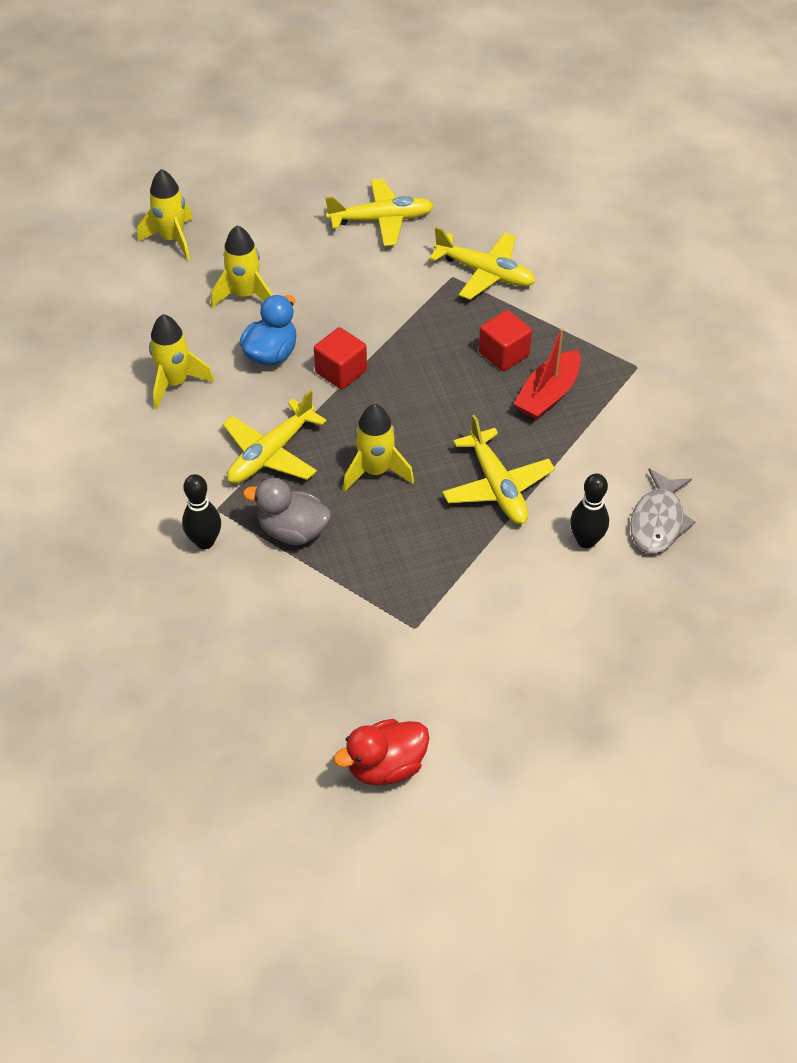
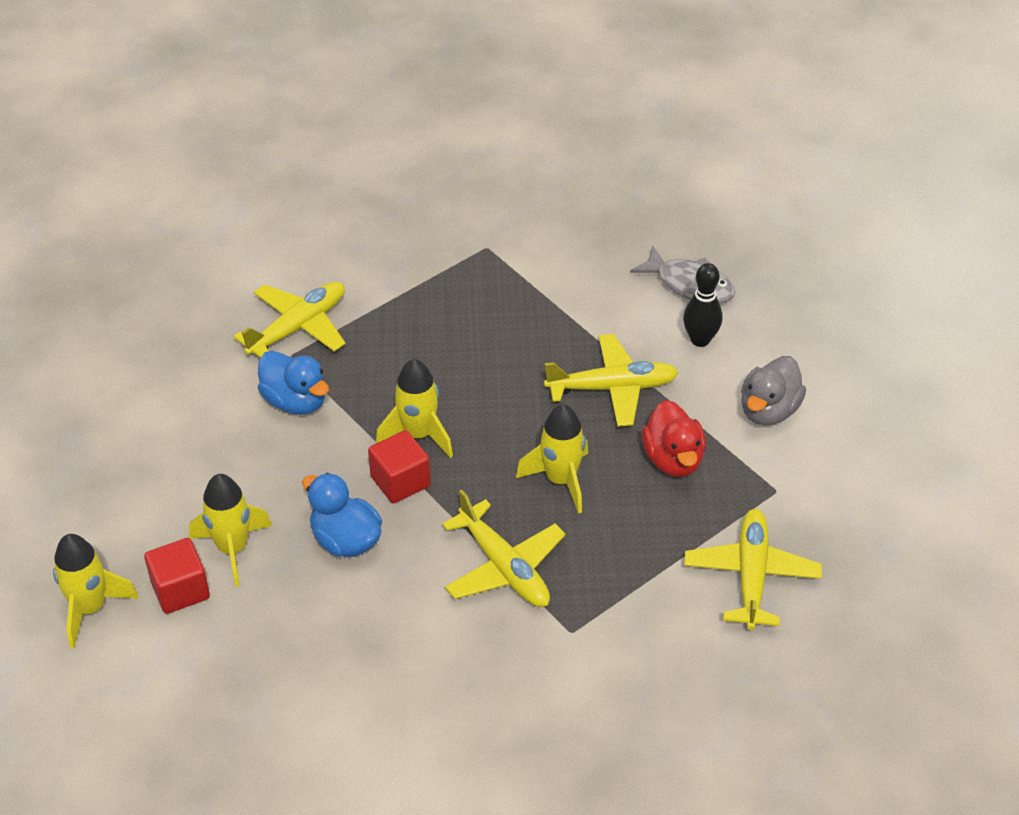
camera: 75 degrees left, 5 degrees down
yellow rocket [149,314,214,409] -> yellow rocket moved to [376,359,453,458]
black bowling pin [182,474,221,549] -> none
grey duck [243,478,331,545] -> grey duck moved to [741,356,806,426]
yellow plane [325,179,434,246] -> yellow plane moved to [684,509,822,630]
red duck [334,719,429,786] -> red duck moved to [642,400,706,477]
red cube [479,310,532,371] -> red cube moved to [144,538,210,614]
red boat [513,328,581,420] -> none
none -> blue duck [258,351,329,415]

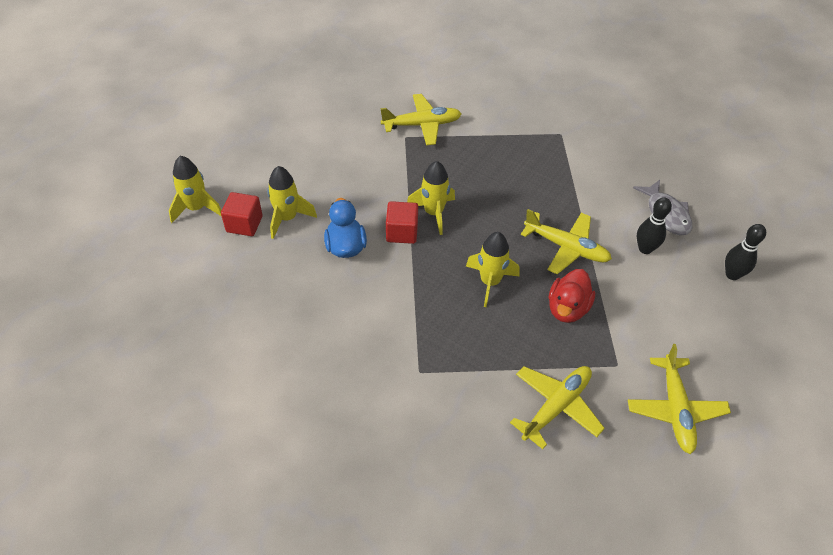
camera: 35 degrees right, 5 degrees up
blue duck [258,351,329,415] -> none
yellow plane [442,490,565,607] -> yellow plane moved to [628,344,731,454]
grey duck [741,356,806,426] -> none
none -> black bowling pin [725,224,766,280]

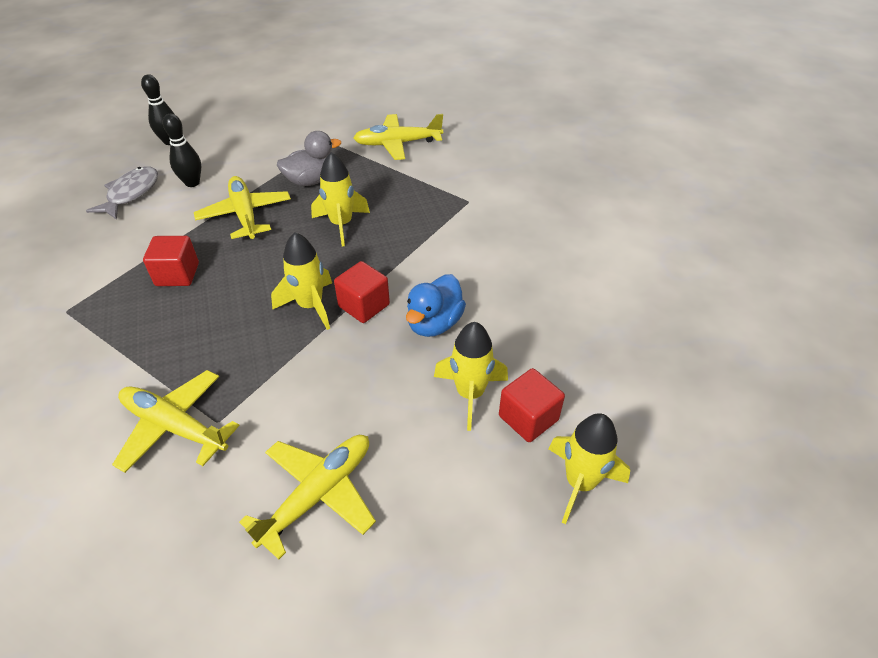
camera: 140 degrees left, 5 degrees down
red duck [549,269,595,323] -> grey duck [277,131,341,186]
yellow plane [628,344,731,454] -> yellow plane moved to [239,435,376,560]
none -> red cube [143,236,199,286]

